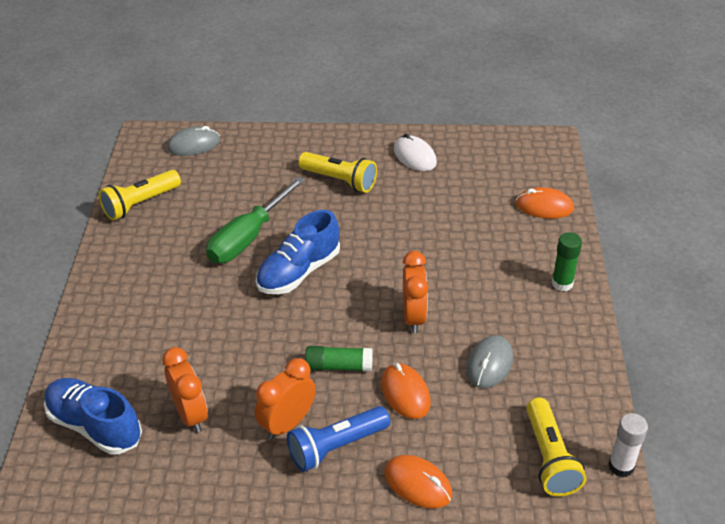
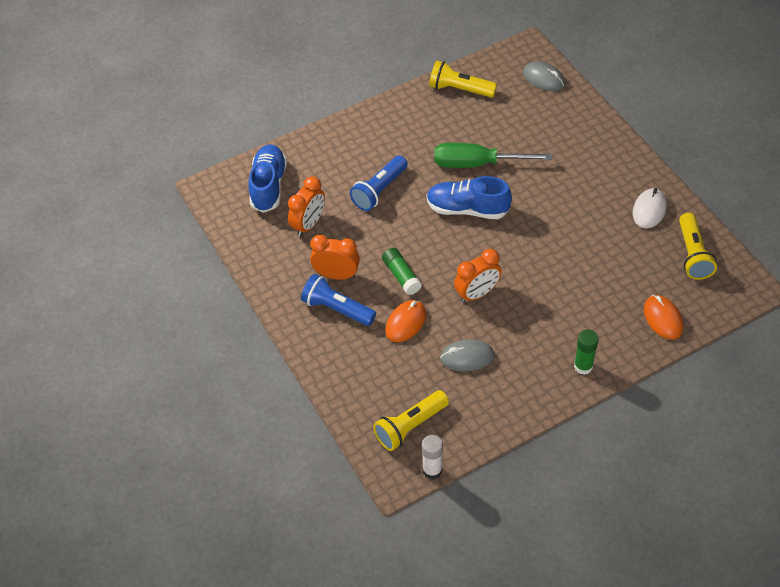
camera: 60 degrees right, 10 degrees up
yellow flashlight [298,152,377,193] -> yellow flashlight moved to [679,213,717,280]
orange mouse [384,455,452,508] -> none
none -> blue flashlight [350,155,408,211]

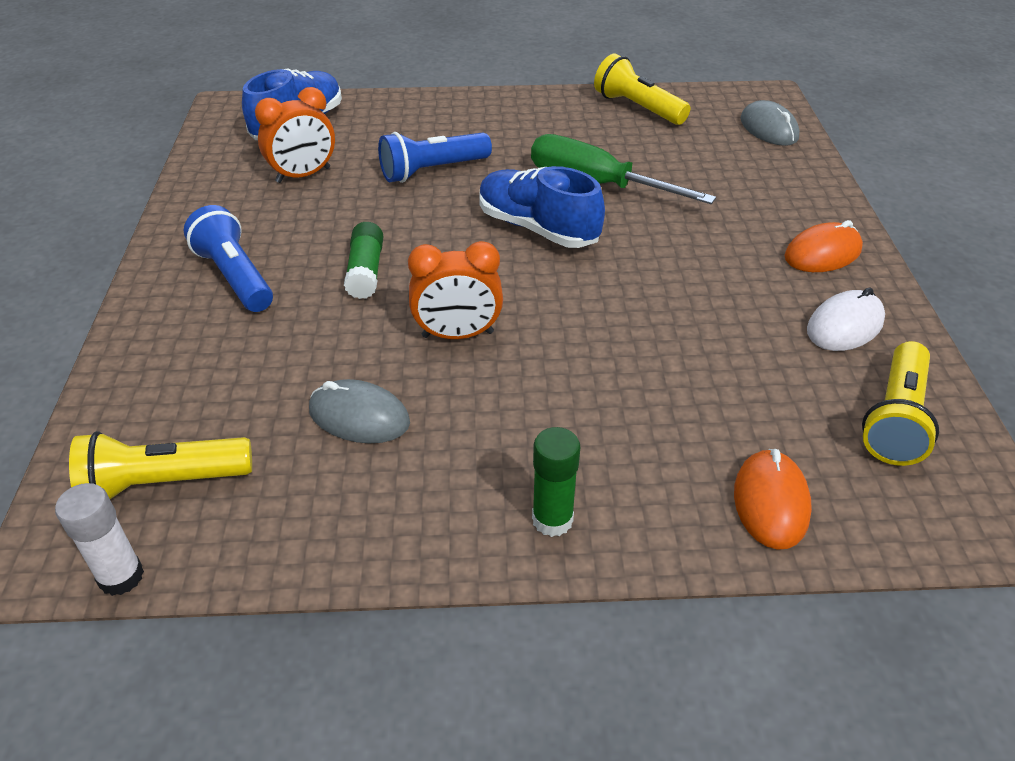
camera: 25 degrees right, 10 degrees down
orange clock [310,235,360,280] -> none
orange mouse [385,300,426,342] -> orange mouse moved to [785,220,863,272]

